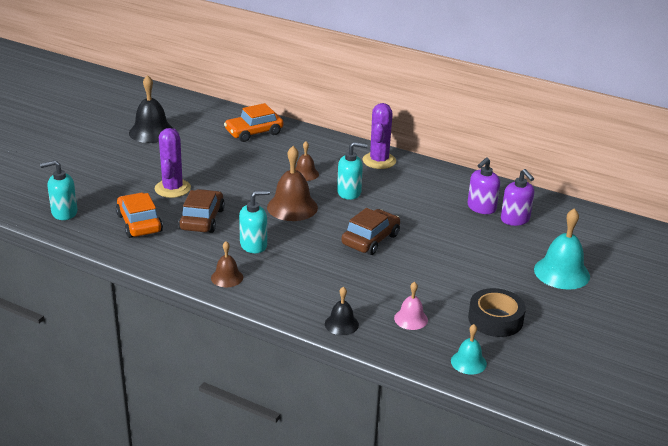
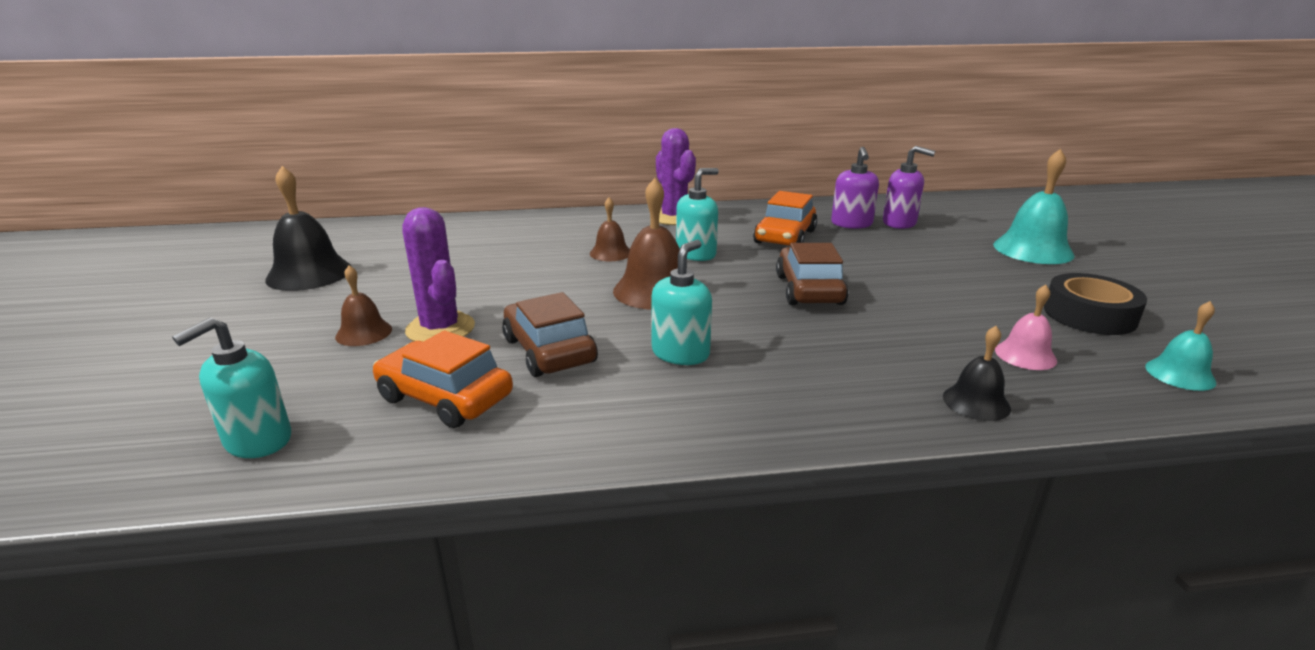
camera: 35 degrees left, 5 degrees down
brown bell [211,241,243,287] -> brown bell moved to [335,265,392,346]
orange car [224,103,283,142] -> orange car moved to [753,191,817,246]

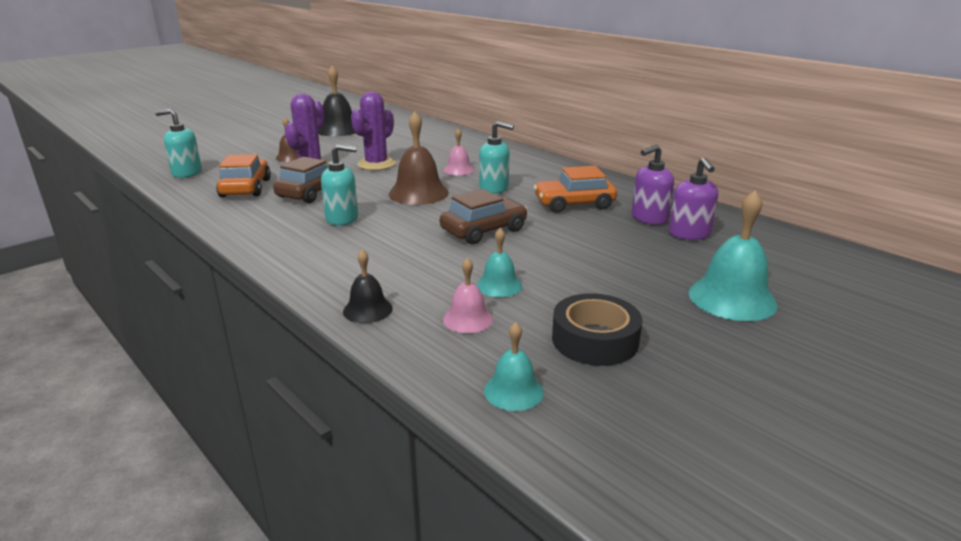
camera: 55 degrees right, 0 degrees up
brown bell [590,198,630,261] -> pink bell [443,128,474,175]
purple cactus [656,128,696,225] -> purple cactus moved to [351,91,396,170]
none -> turquoise bell [476,228,522,297]

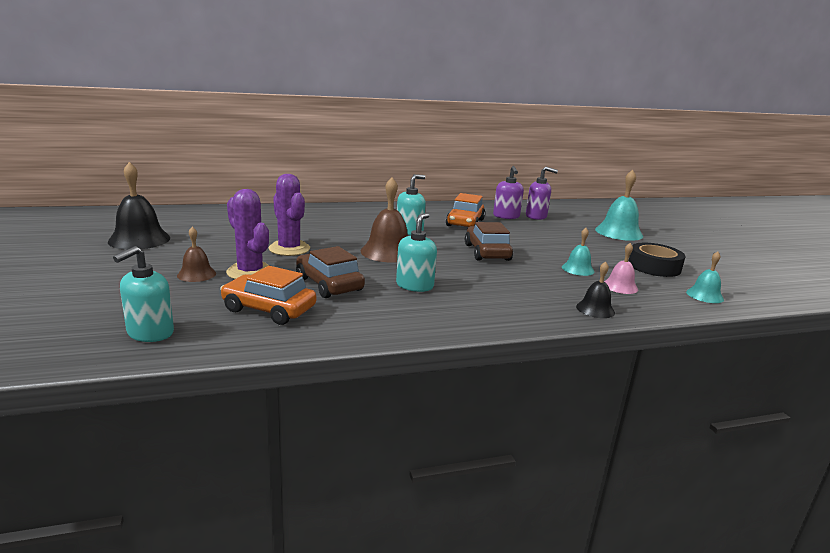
camera: 65 degrees left, 5 degrees down
pink bell [443,128,474,175] -> none

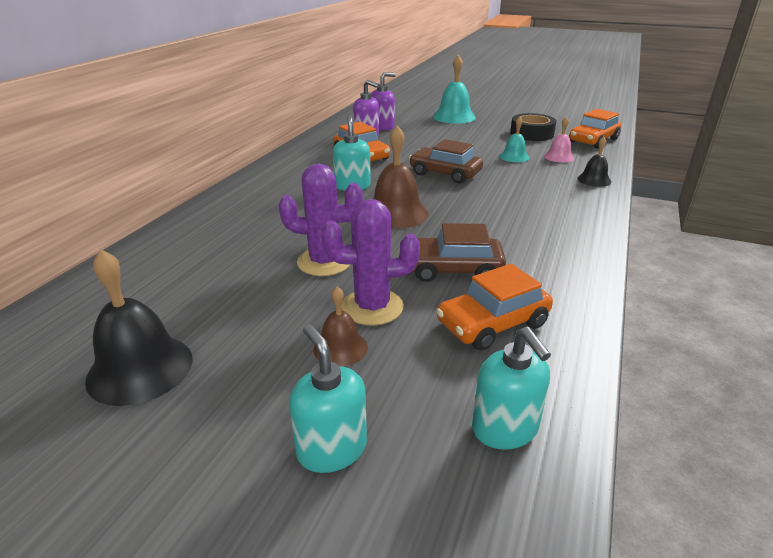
camera: 50 degrees left, 10 degrees up
turquoise soap dispenser [396,213,437,292] -> turquoise soap dispenser moved to [289,324,367,473]
turquoise bell [686,251,724,303] -> orange car [569,109,621,149]

